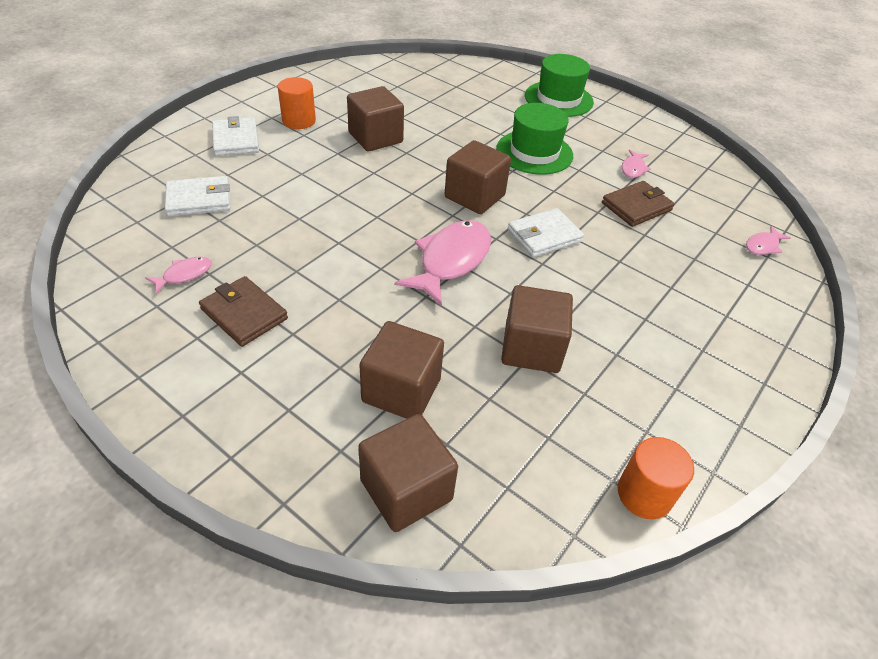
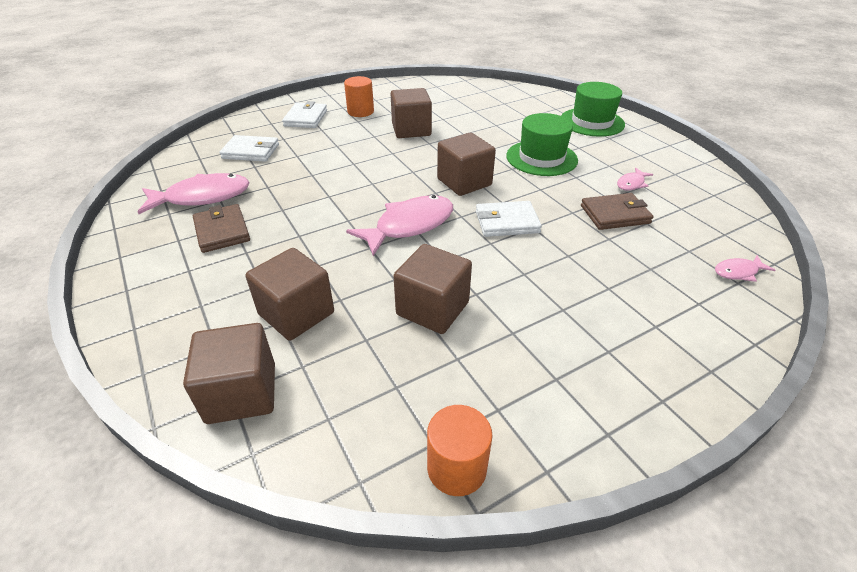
camera: 25 degrees right, 5 degrees down
pink fish [145,257,212,294] -> pink fish [138,173,250,214], size x2.08

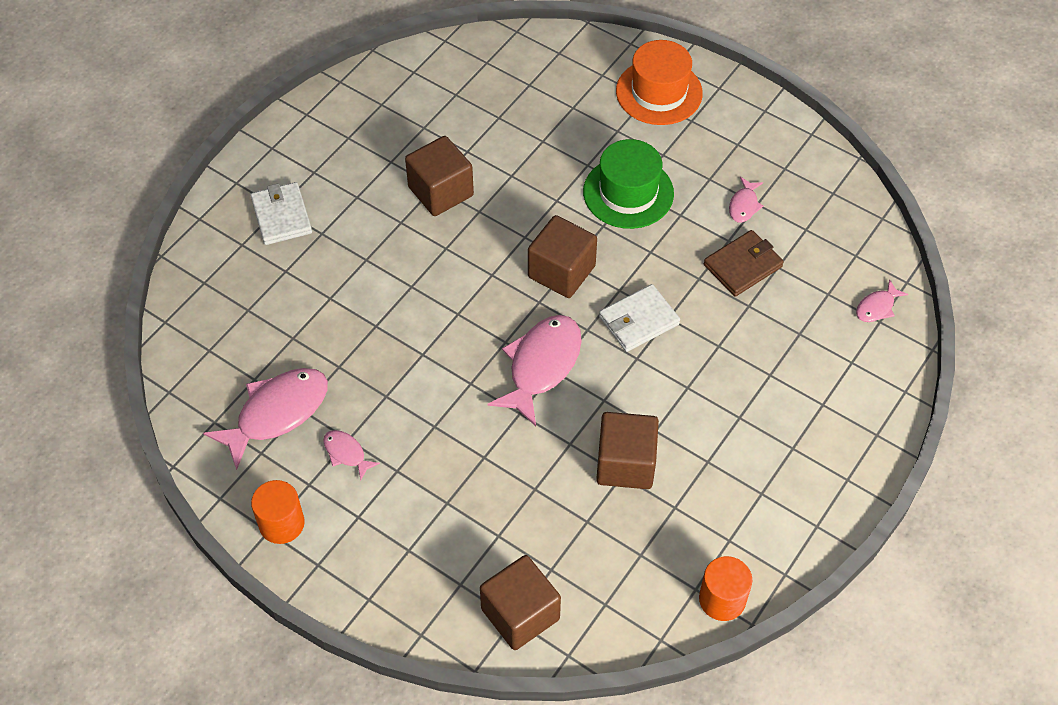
camera: 25 degrees left, 15 degrees up
brown wallet [193,204,250,253] -> pink fish [323,430,380,480]
white wallet [220,135,279,162] -> none
brown cube [246,248,334,341] -> none
orange cylinder [344,76,374,117] -> orange cylinder moved to [251,480,305,544]
green hat [561,82,625,137] -> orange hat [616,40,703,125]

